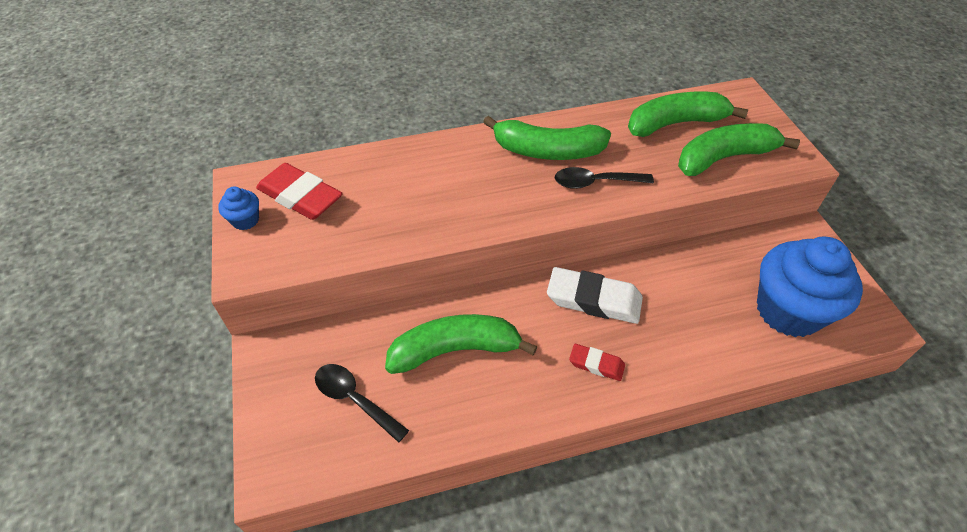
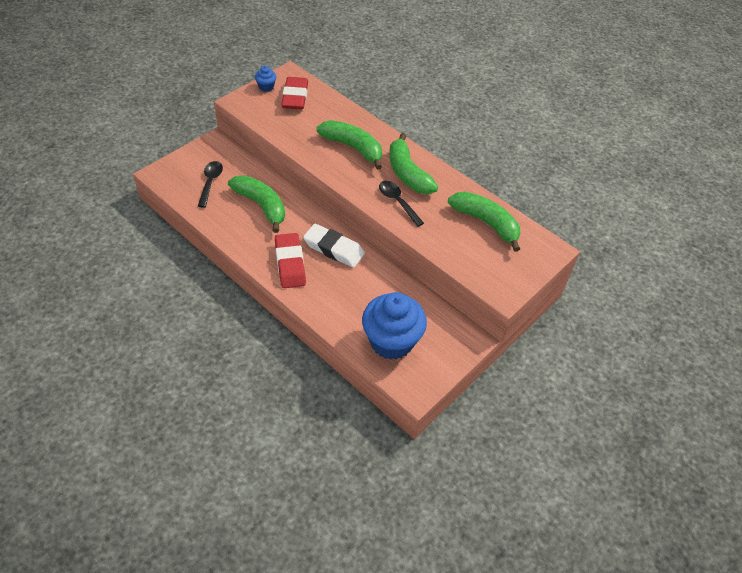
camera: 55 degrees right, 0 degrees up
white eraser [547,267,643,324] -> white eraser turned 45 degrees counterclockwise [303,224,365,268]
red eraser [569,344,625,381] -> red eraser [275,233,306,288], size x1.85
green banana [678,123,800,176] -> green banana moved to [316,120,382,170]

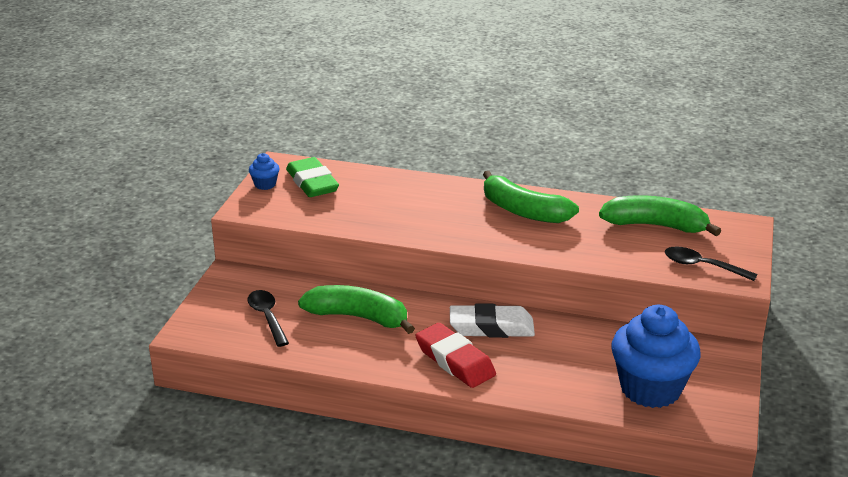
camera: 25 degrees left, 20 degrees down
red eraser [281,77,308,110] -> green eraser [286,157,339,197]
green banana [316,120,382,170] -> none
black spoon [379,181,424,227] -> black spoon moved to [665,247,758,281]

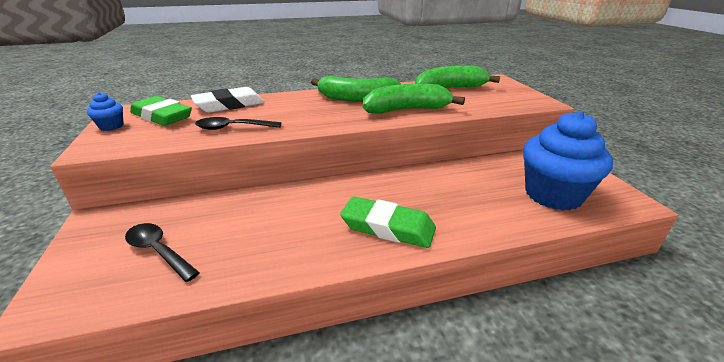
camera: 30 degrees left, 0 degrees up
green banana [298,285,415,334] -> green banana moved to [363,84,465,114]
red eraser [416,323,496,388] -> green eraser [340,197,436,248]
white eraser [450,304,535,338] -> white eraser moved to [191,87,265,113]
black spoon [665,247,758,281] -> black spoon moved to [195,117,281,130]

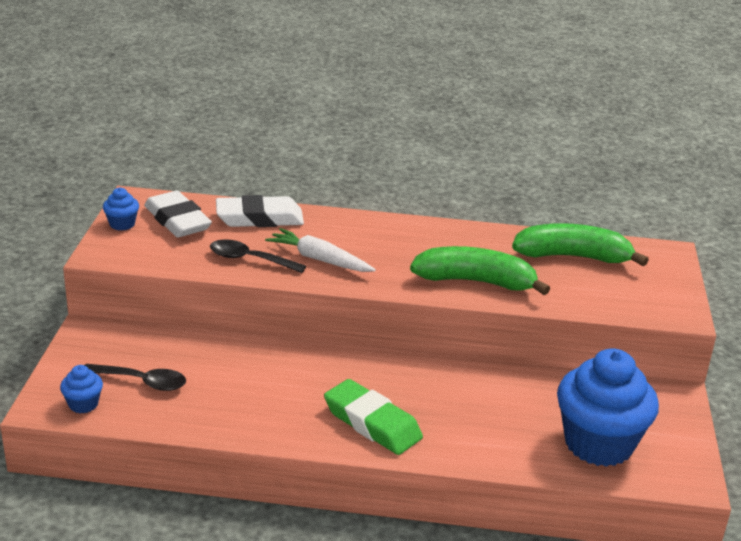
camera: 20 degrees right, 0 degrees up
black spoon [125,223,200,282] -> black spoon turned 135 degrees clockwise [85,364,186,391]
green eraser [130,96,192,126] -> white eraser [144,191,212,237]
green banana [311,76,401,102] -> none
none -> blue cupcake [60,365,103,413]
none -> white carrot [265,228,376,272]

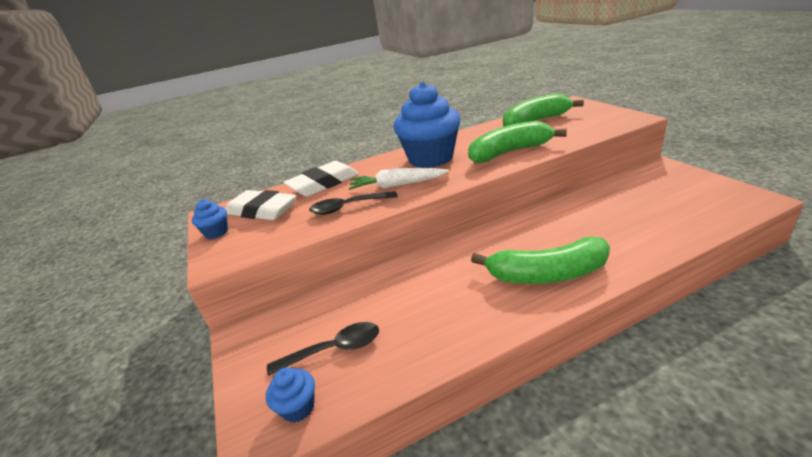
camera: 25 degrees left, 0 degrees up
green eraser [324,379,423,455] -> green banana [471,237,610,284]
blue cupcake [557,348,659,467] -> blue cupcake moved to [394,82,461,168]

